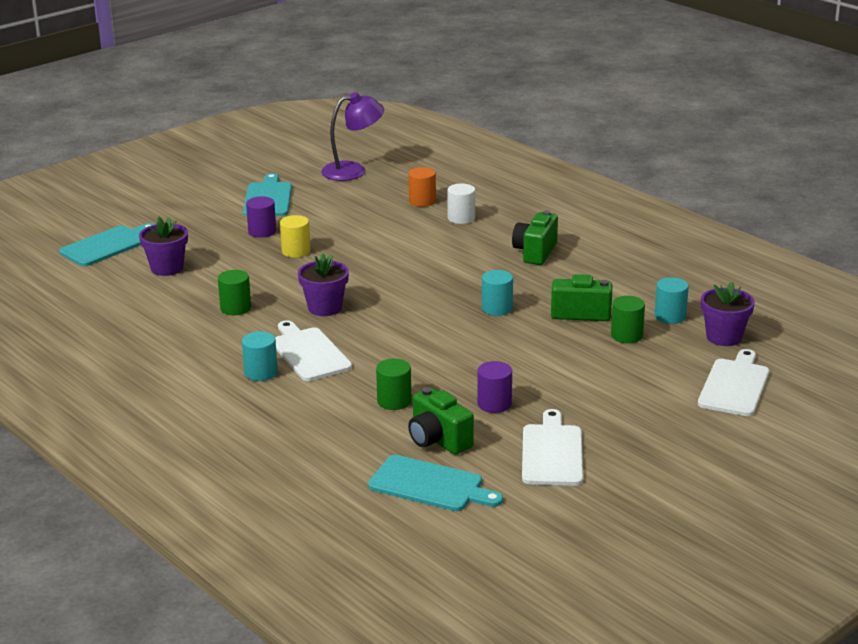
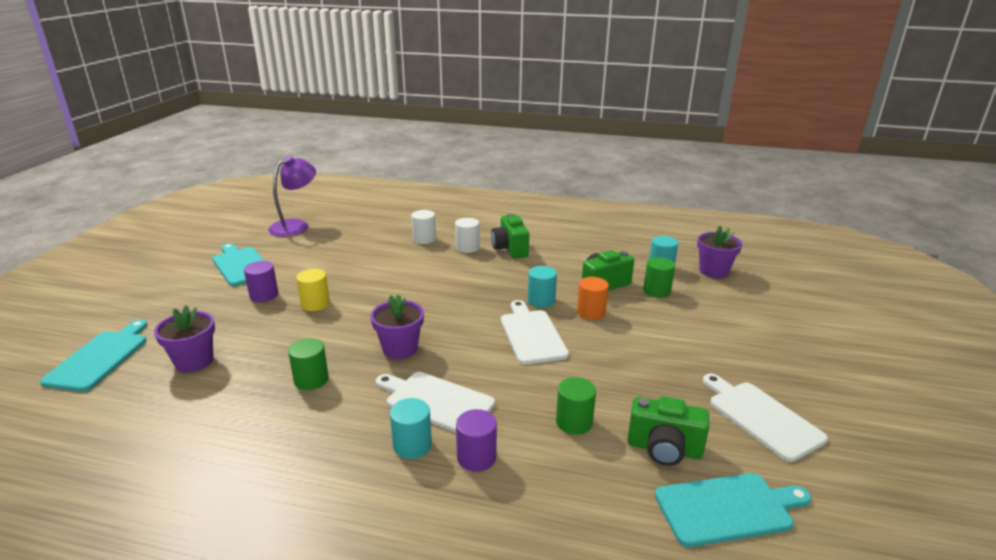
camera: 35 degrees left, 0 degrees up
orange cylinder [409,167,436,207] -> orange cylinder moved to [577,277,609,320]
purple cylinder [477,361,512,413] -> purple cylinder moved to [456,409,497,472]
white cutting board [698,349,769,416] -> white cutting board moved to [501,300,569,365]
none -> white cylinder [455,218,480,253]

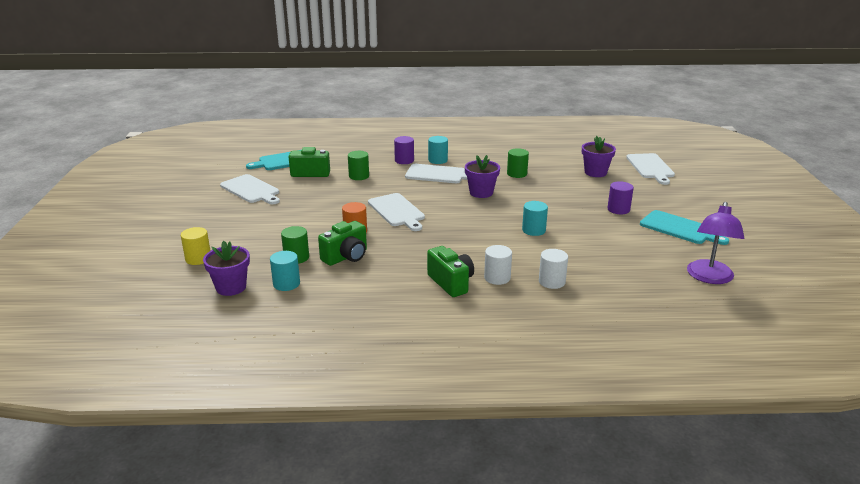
camera: 165 degrees right, 0 degrees up
turquoise cutting board [40,319,147,392] -> white cutting board [626,153,675,185]
yellow cylinder [296,269,330,311] -> yellow cylinder moved to [181,227,210,265]
turquoise cylinder [528,266,557,308] -> turquoise cylinder moved to [522,201,548,236]

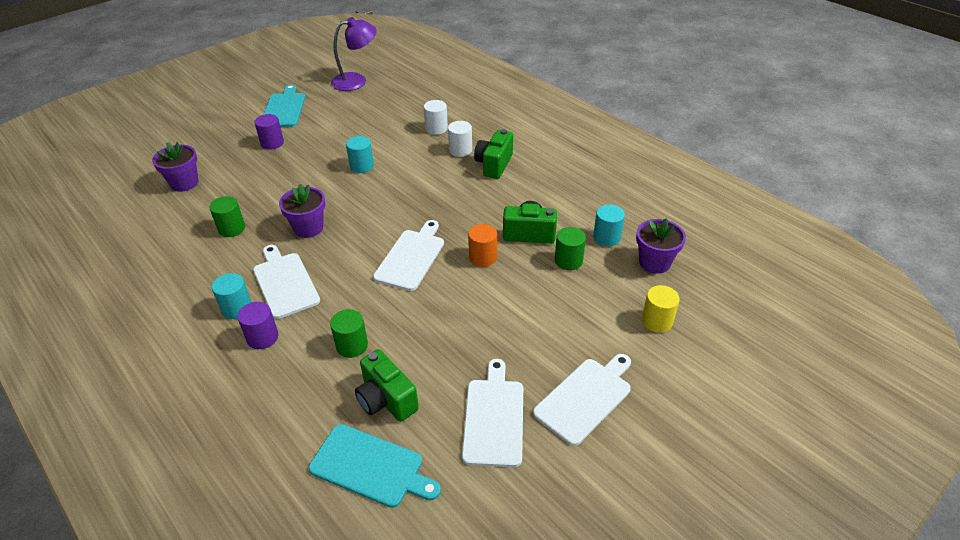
camera: 130 degrees left, 15 degrees up
white cutting board [626,153,675,185] -> white cutting board moved to [533,354,631,446]

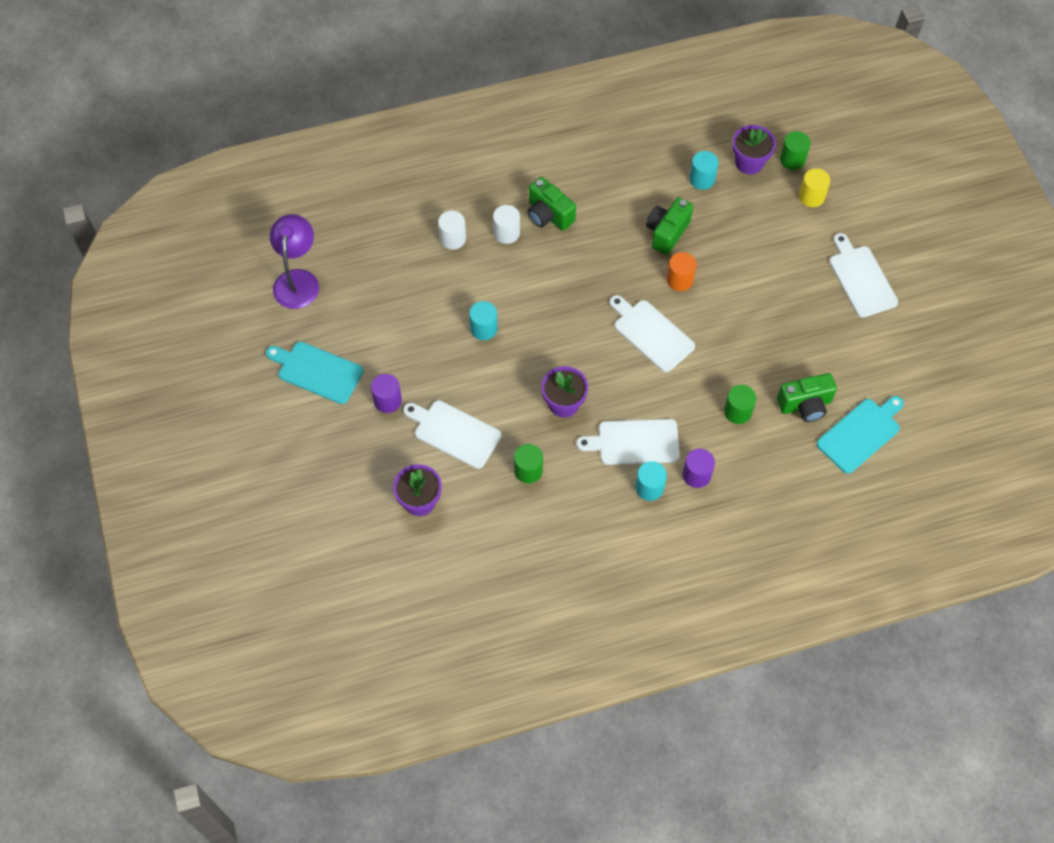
camera: 65 degrees left, 20 degrees up
white cutting board [462,359,523,467] -> white cutting board moved to [403,400,501,469]
green cylinder [555,227,586,270] -> green cylinder moved to [780,131,811,170]

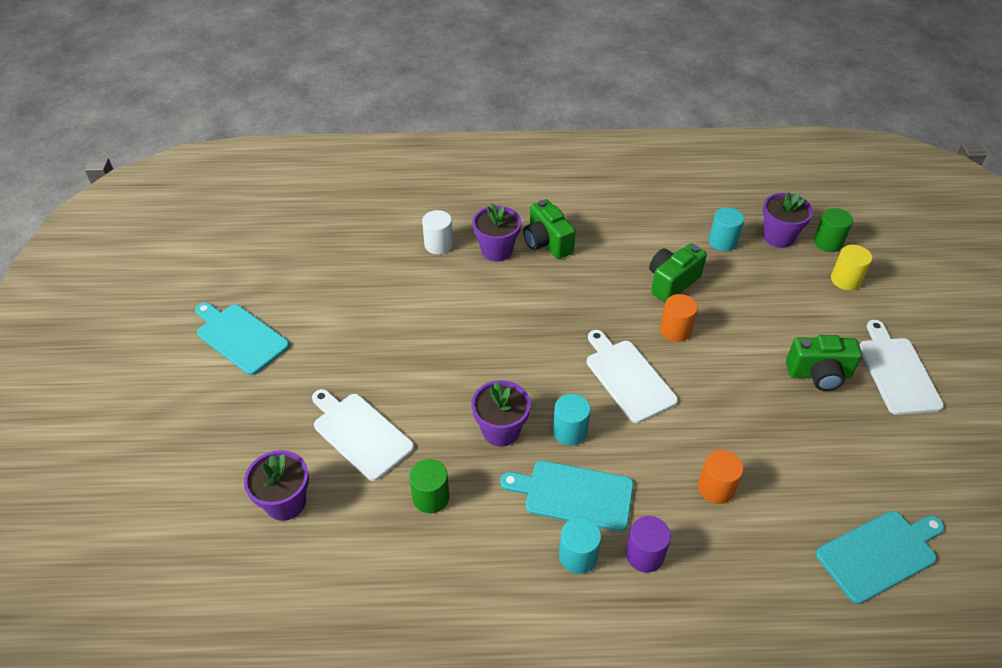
camera: 15 degrees right, 15 degrees down
purple lamp [270,214,319,309] -> none
purple cylinder [371,374,402,413] -> none
turquoise cylinder [469,301,498,340] -> turquoise cylinder moved to [553,394,591,445]
white cylinder [493,205,520,244] -> purple flower pot [472,204,521,261]
white cutting board [576,419,680,465] -> turquoise cutting board [500,461,634,531]
green cylinder [724,385,756,424] -> orange cylinder [698,450,744,504]
green camera [777,373,837,422] -> green camera moved to [786,335,862,391]

